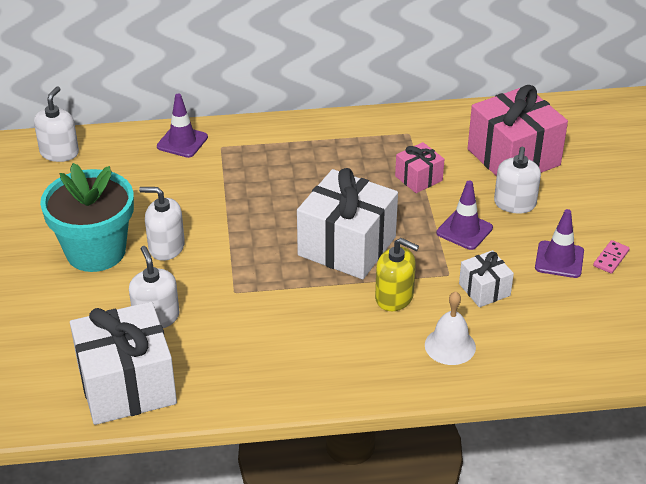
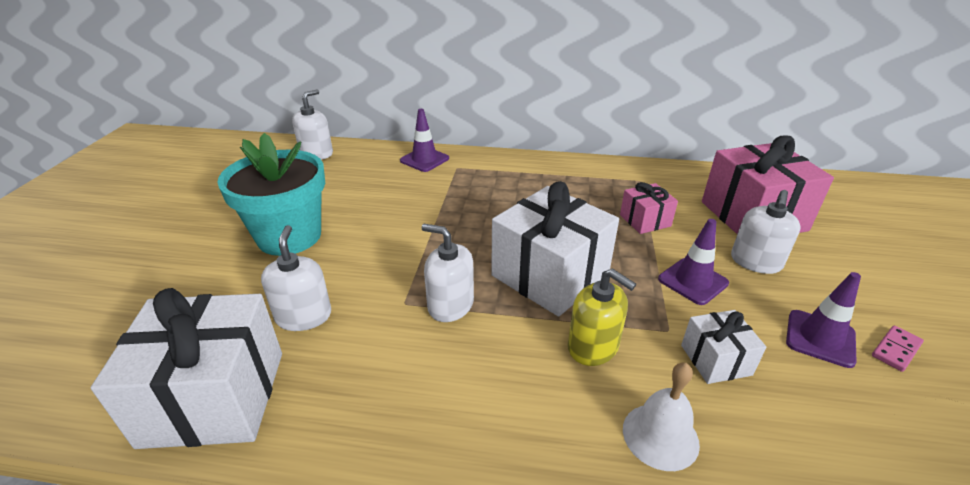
camera: 15 degrees right, 5 degrees down
white soap dispenser [139,187,185,261] -> white soap dispenser moved to [422,224,474,322]

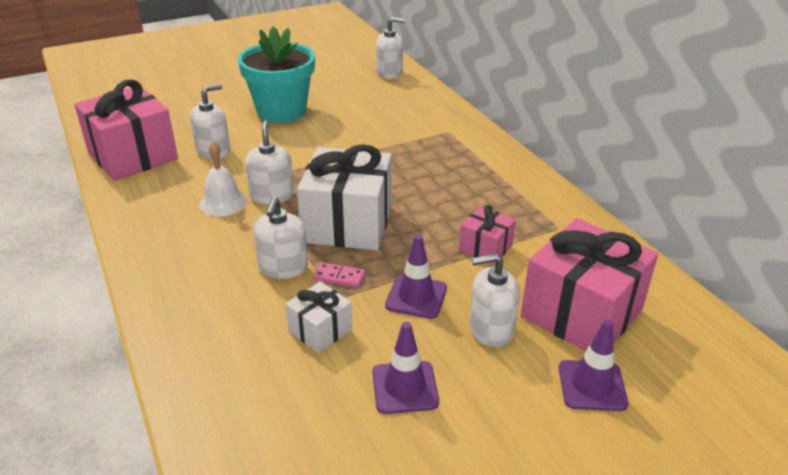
camera: 55 degrees right, 0 degrees up
white gift [91,288,282,449] -> pink gift [74,79,178,181]
purple traffic cone [400,109,449,172] -> purple traffic cone moved to [559,320,629,411]
yellow soap dispenser [568,268,636,366] -> white soap dispenser [253,197,308,279]
white bell [623,363,700,471] -> white bell moved to [199,141,247,217]
pink domino [872,325,924,372] -> pink domino moved to [313,262,365,288]

